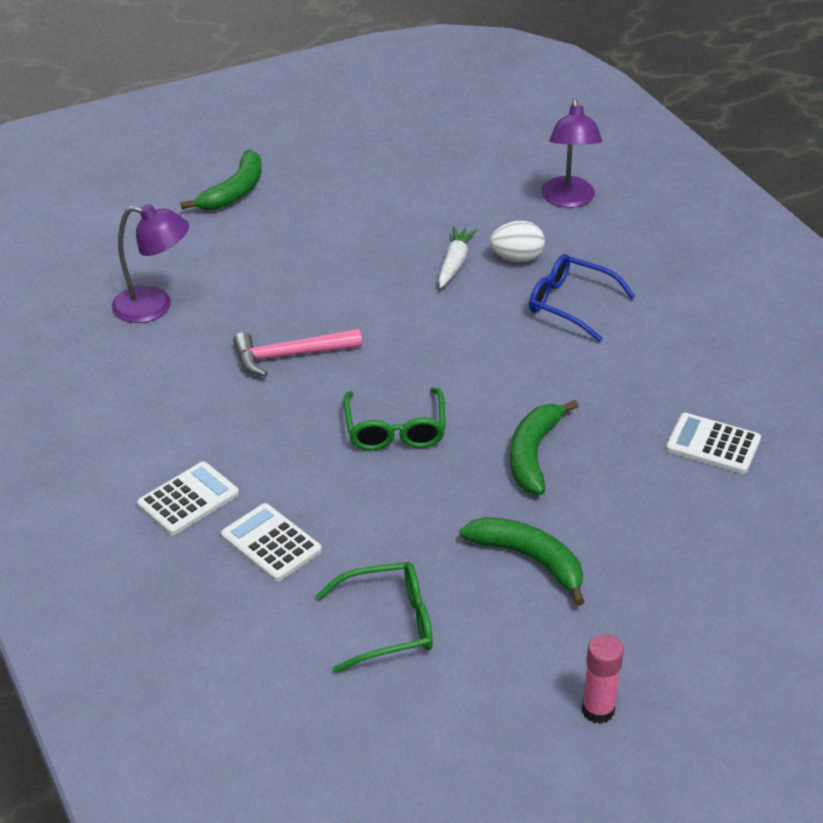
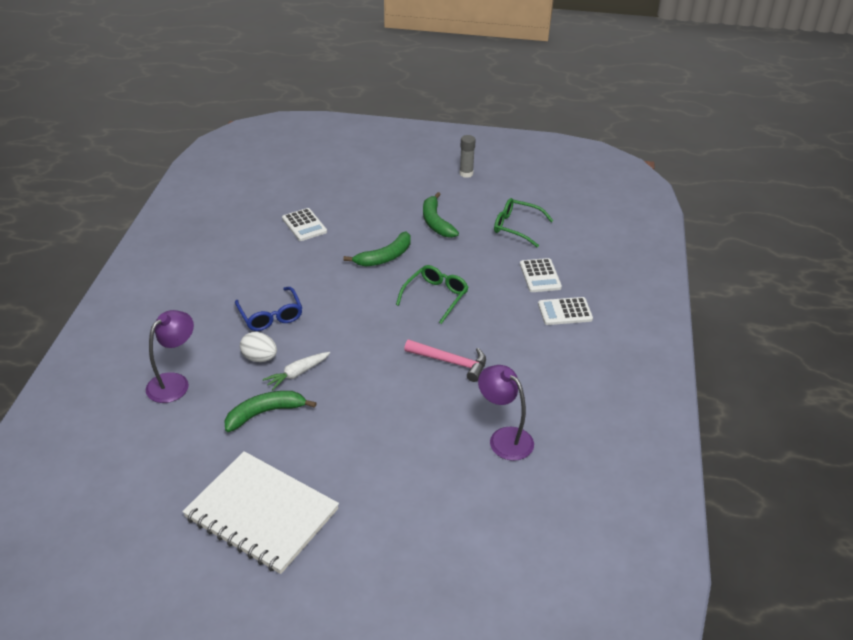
camera: 145 degrees left, 0 degrees up
green banana [180,150,262,210] -> green banana moved to [224,391,316,432]
pink glue stick [582,634,624,724] -> grey glue stick [460,135,476,178]
none -> white notebook [182,451,339,574]

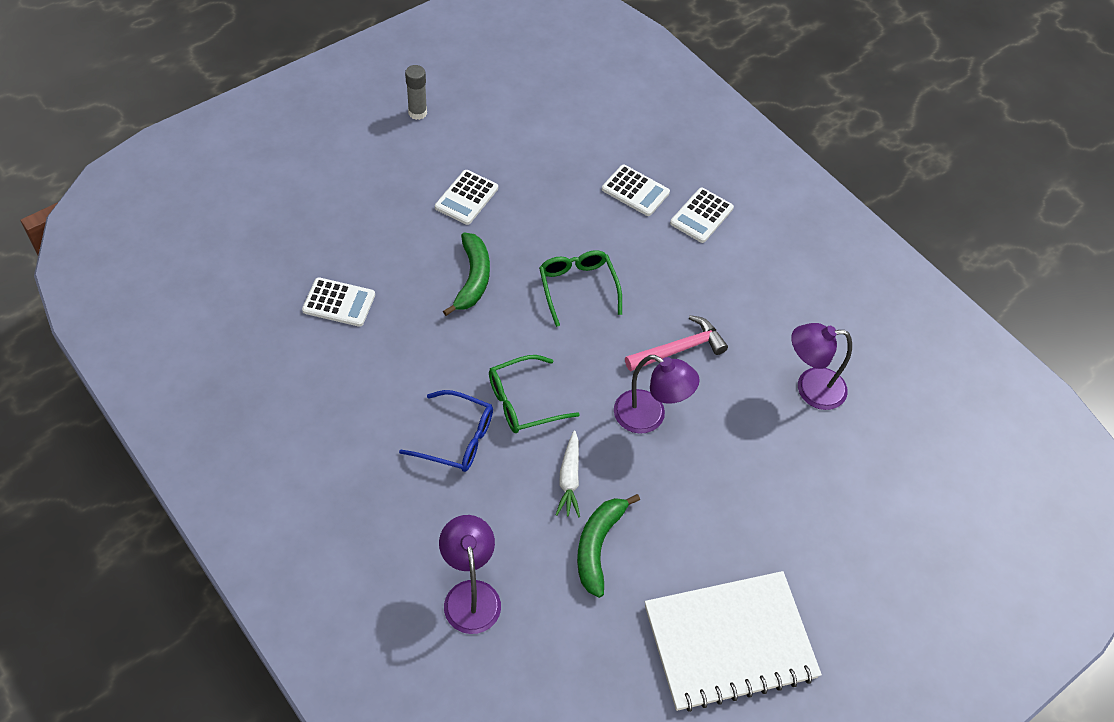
camera: 50 degrees left, 15 degrees up
white egg [240,332,277,362] -> none
green banana [423,192,459,238] -> white calculator [435,170,498,225]
green glasses [494,198,553,247] -> green glasses moved to [489,355,580,433]
none -> purple lamp [614,355,700,434]

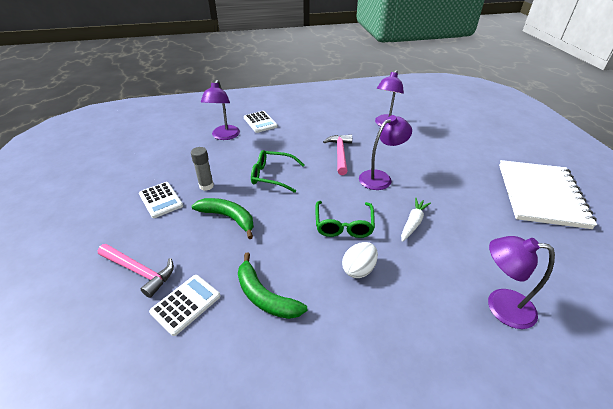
camera: 60 degrees left, 15 degrees down
blue glasses [399,390,493,472] -> white egg [342,242,378,278]
grey glue stick [405,65,427,120] -> grey glue stick moved to [191,147,214,191]
white carrot [555,431,580,517] -> white carrot turned 90 degrees counterclockwise [401,198,431,242]
green banana [577,494,640,598] -> green banana moved to [238,253,307,319]
white calculator [602,165,670,216] -> purple lamp [201,80,240,140]
none -> pink hammer [98,244,174,298]

